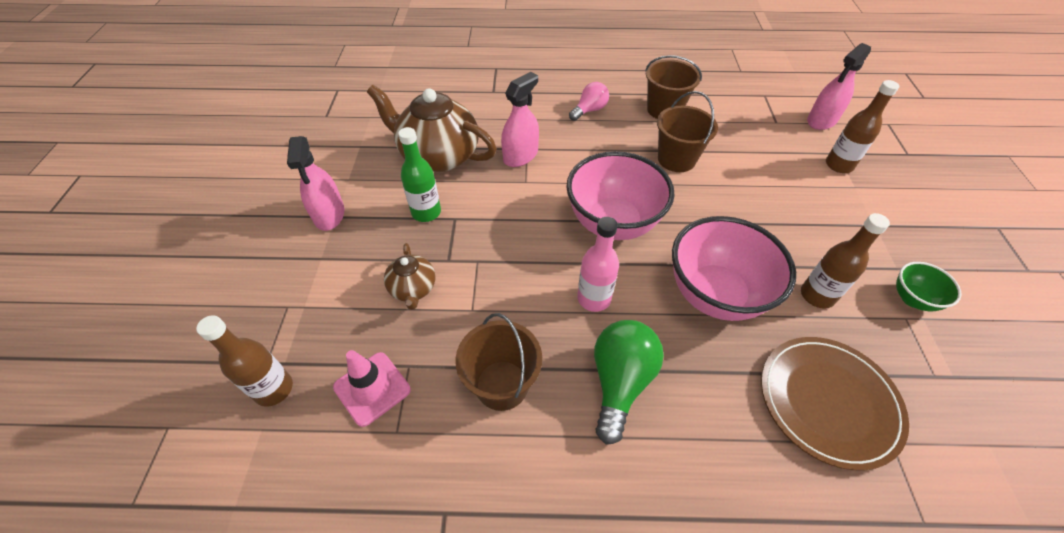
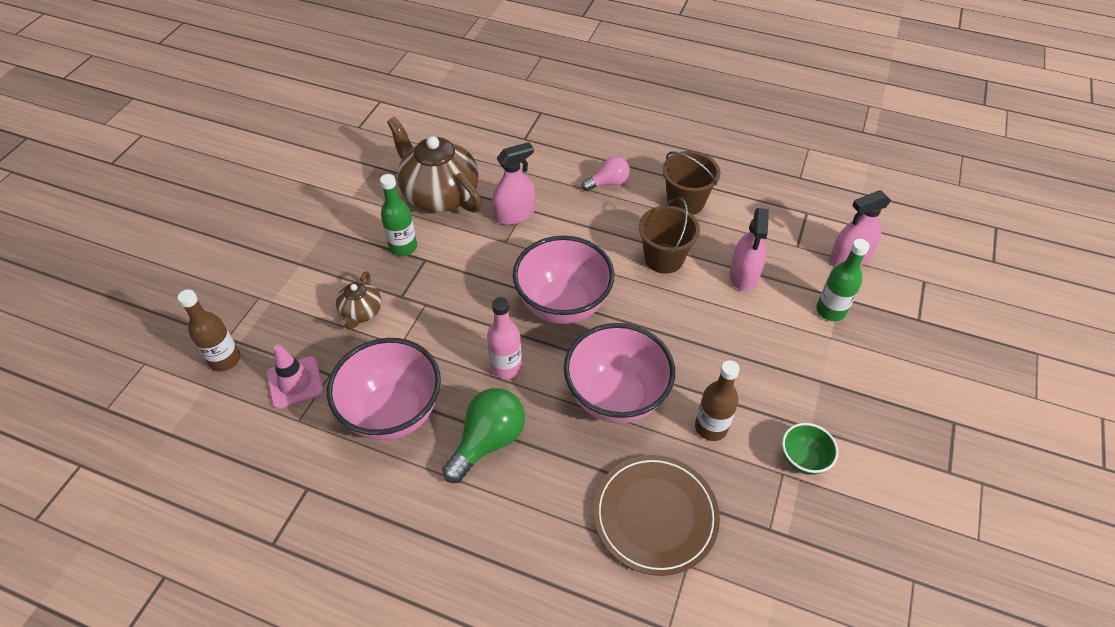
camera: 20 degrees right, 0 degrees up
pink spray bottle [287,136,344,231] -> pink spray bottle moved to [730,208,769,291]
brown bucket [455,313,542,411] -> pink bowl [327,338,441,440]
brown bottle [826,80,899,173] -> green bottle [816,239,870,321]

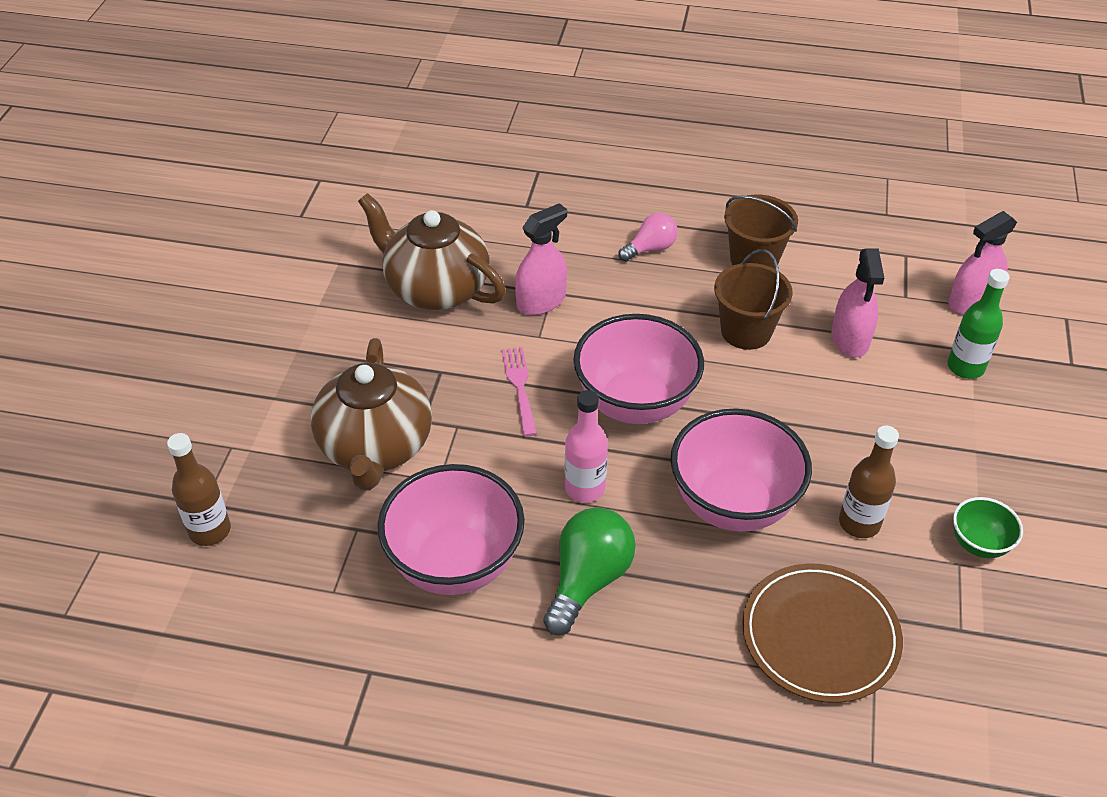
camera: 10 degrees left, 5 degrees down
pink traffic cone [267,345,324,409] -> none
brown teapot [336,271,382,330] -> brown teapot [311,338,432,491], size x2.00
green bottle [380,174,417,256] -> none
none -> pink fork [501,347,537,436]

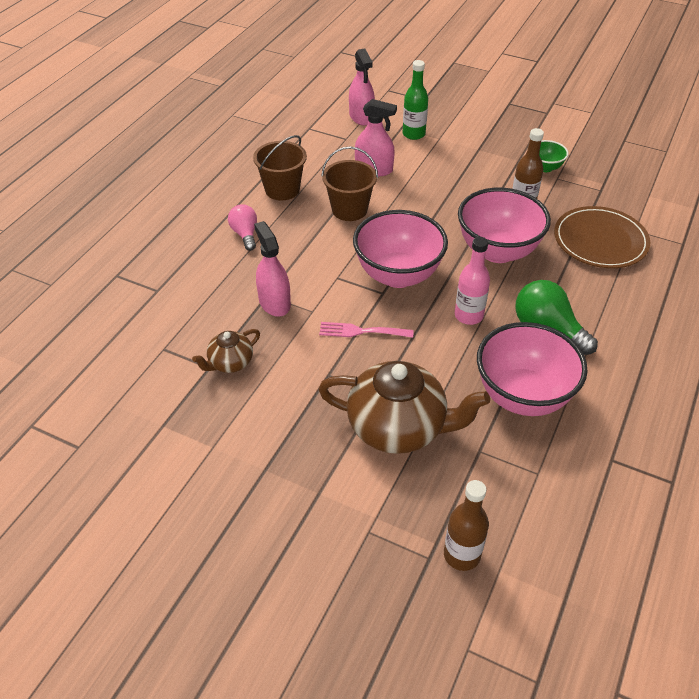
camera: 75 degrees left, 0 degrees up
brown teapot [358,193,506,310] -> brown teapot [192,329,260,373], size x0.50

